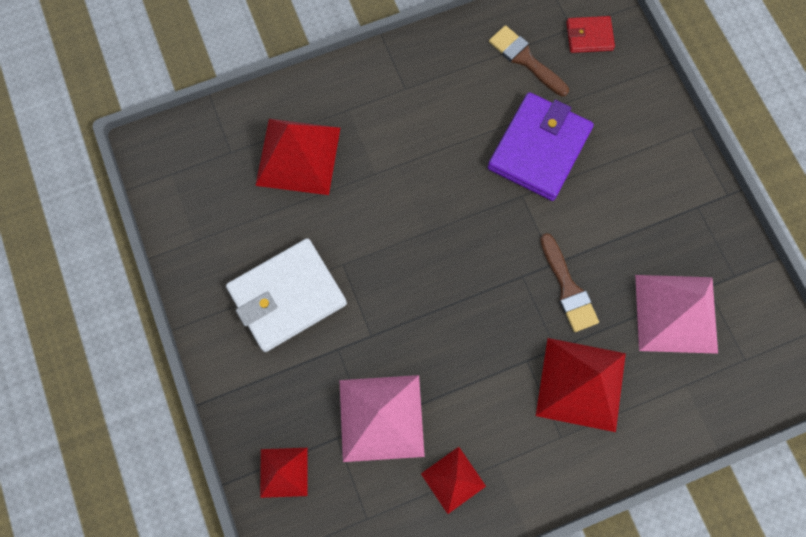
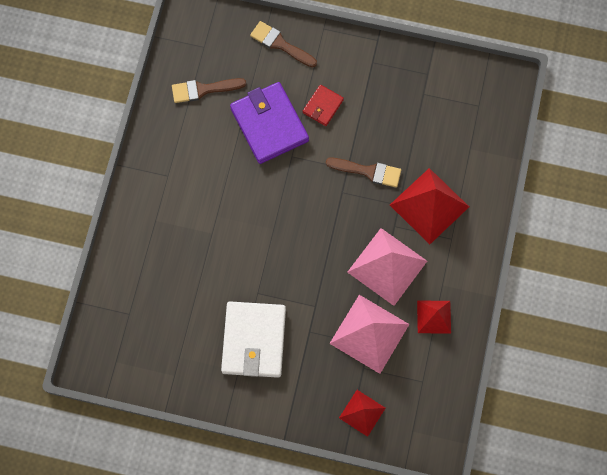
camera: 55 degrees left, 0 degrees up
red pyramid [255,119,340,195] -> none
red wallet [566,16,615,53] -> red wallet moved to [303,85,344,126]
pink pyramid [635,275,718,354] -> pink pyramid moved to [348,228,427,306]
none -> brown brush [250,21,317,68]

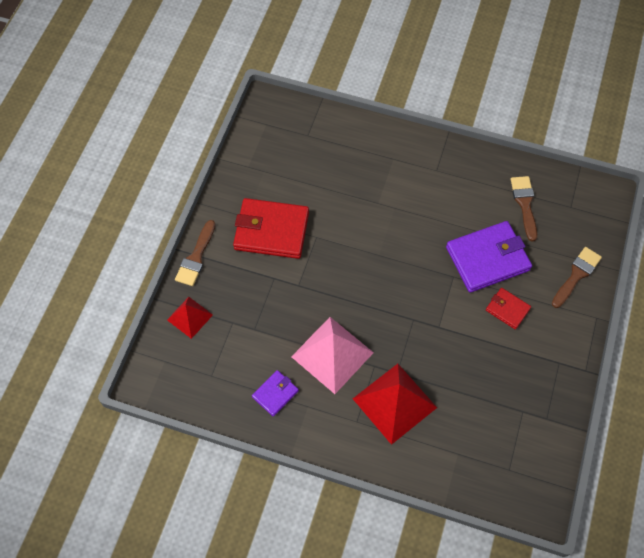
camera: 95 degrees right, 10 degrees down
white wallet [221,301,286,378] -> red wallet [233,198,309,259]
brown brush [326,158,401,188] -> brown brush moved to [175,220,215,286]
pink pyramid [329,295,410,374] -> none
red pyramid [417,300,451,334] -> purple wallet [252,370,299,417]

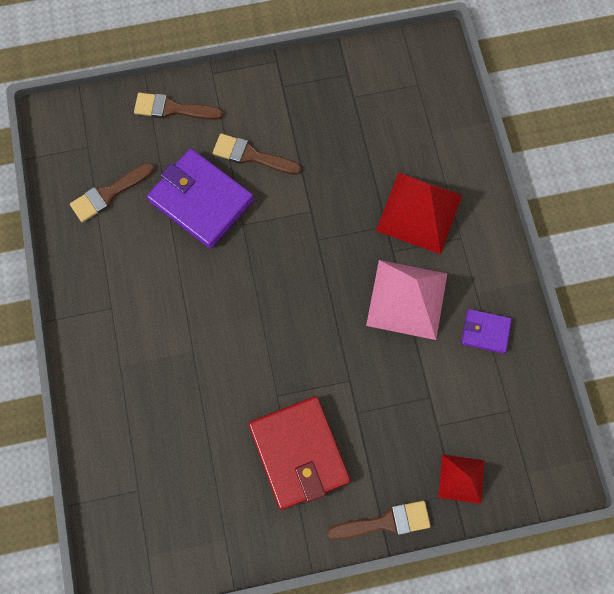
camera: 120 degrees left, 10 degrees up
red wallet [486,288,531,329] -> brown brush [213,133,301,175]

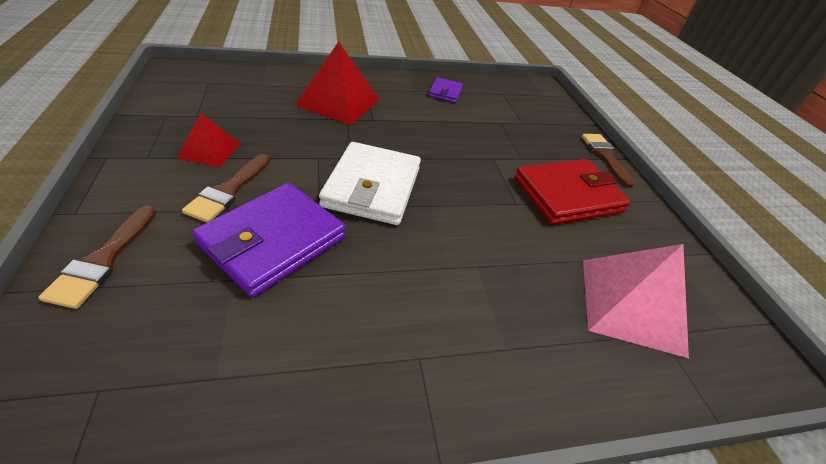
camera: 95 degrees left, 30 degrees down
brown brush [70,163,155,223] -> none
pink pyramid [366,260,447,340] -> pink pyramid moved to [583,244,689,358]
red pyramid [438,454,485,504] -> red pyramid moved to [177,113,241,167]
none -> white wallet [319,142,421,225]

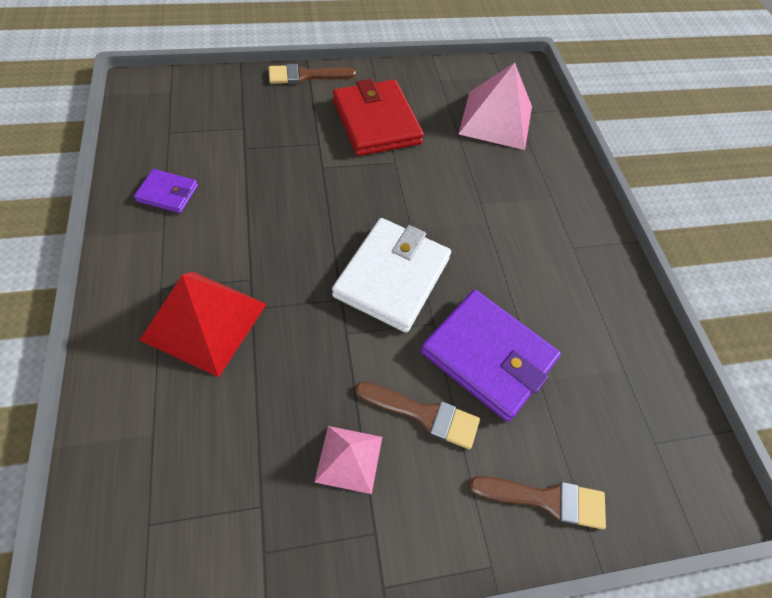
camera: 90 degrees left, 15 degrees up
red pyramid [177,113,241,167] -> pink pyramid [315,426,382,494]
white wallet [319,142,421,225] -> white wallet turned 75 degrees counterclockwise [332,218,451,333]

